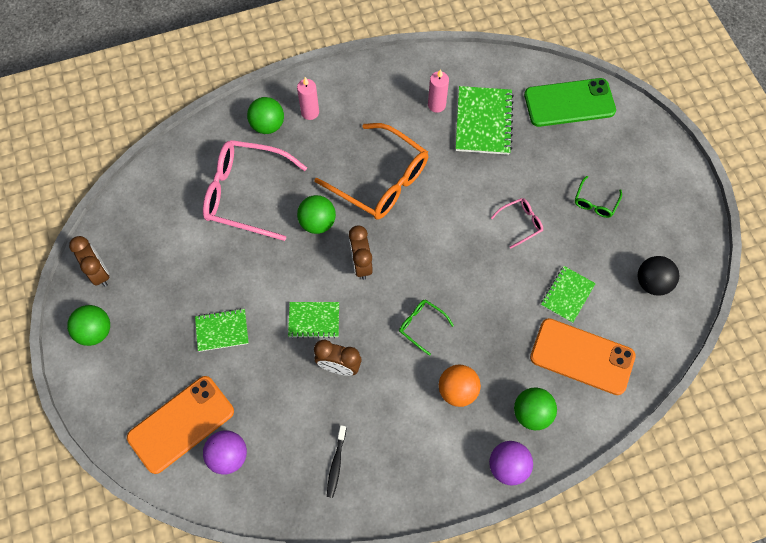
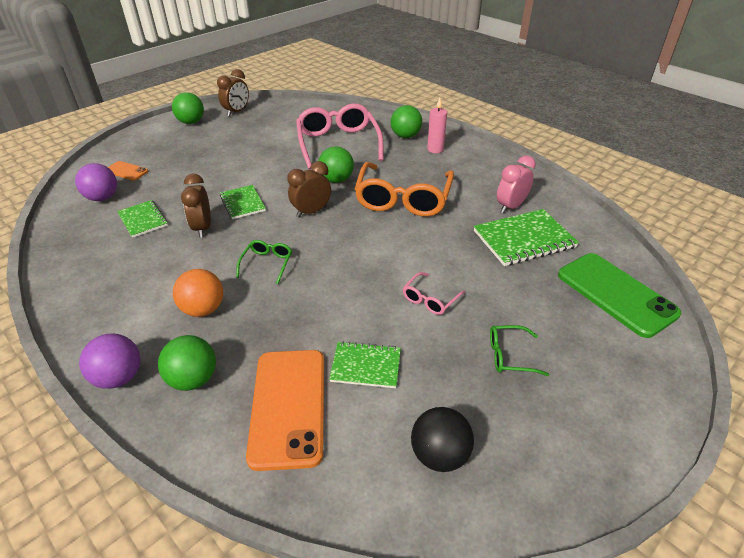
camera: 65 degrees right, 25 degrees down
orange phone [127,376,234,474] -> orange phone [108,161,148,181], size x0.49
green notebook [195,308,249,352] -> green notebook moved to [117,200,168,238]
black toothbrush [327,425,346,498] -> none
pink candle [428,69,449,113] -> pink clock [497,155,536,213]
pink glasses [491,198,543,249] -> pink glasses turned 90 degrees clockwise [403,272,465,315]

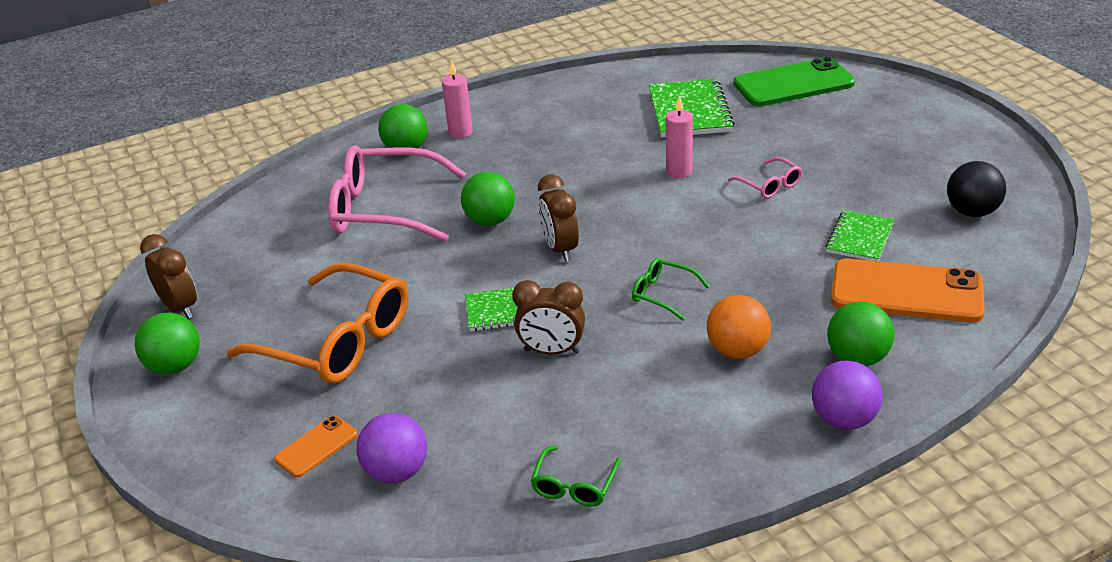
camera: 70 degrees left, 5 degrees down
green notebook [117,200,168,238] -> none
orange glasses [355,162,454,216] -> orange glasses moved to [227,263,408,383]
green glasses [490,325,549,376] -> green glasses moved to [531,446,621,507]
pink clock [497,155,536,213] -> none
none -> pink candle [666,96,693,178]

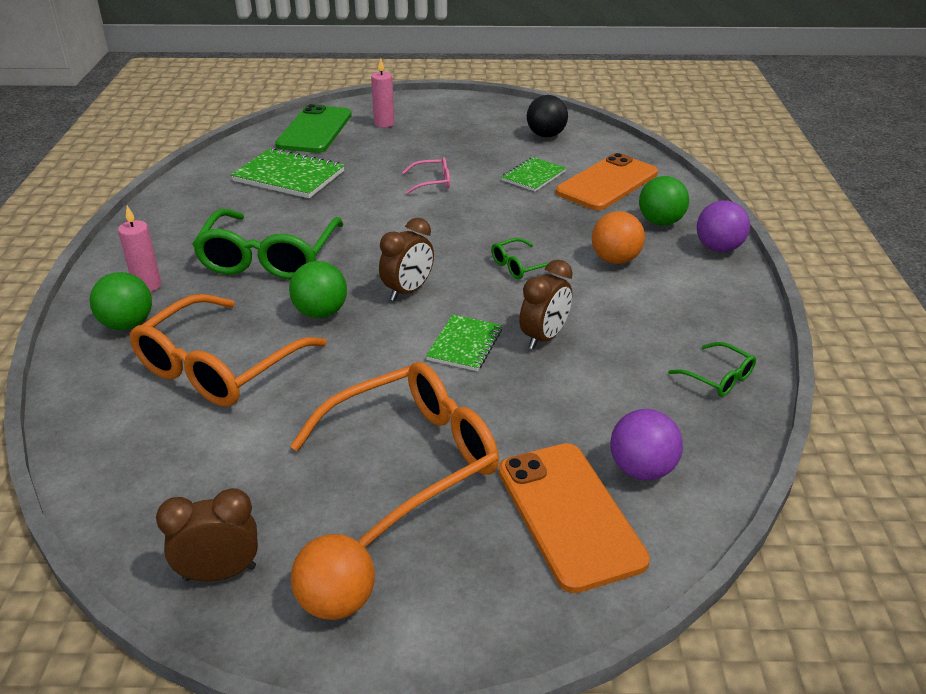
camera: 65 degrees left, 0 degrees up
green ball [135,313,200,374] -> orange ball [291,534,375,620]
orange phone [274,416,358,478] -> orange phone [499,443,650,593], size x2.03
pink glasses [328,145,466,242] -> orange glasses [129,294,327,407]
brown clock [538,175,579,262] -> brown clock turned 60 degrees counterclockwise [379,218,434,301]
pink candle [666,96,693,178] -> pink candle moved to [371,58,394,128]
green notebook [826,210,894,261] -> green notebook turned 75 degrees clockwise [501,157,566,191]
none -> green glasses [192,209,344,280]

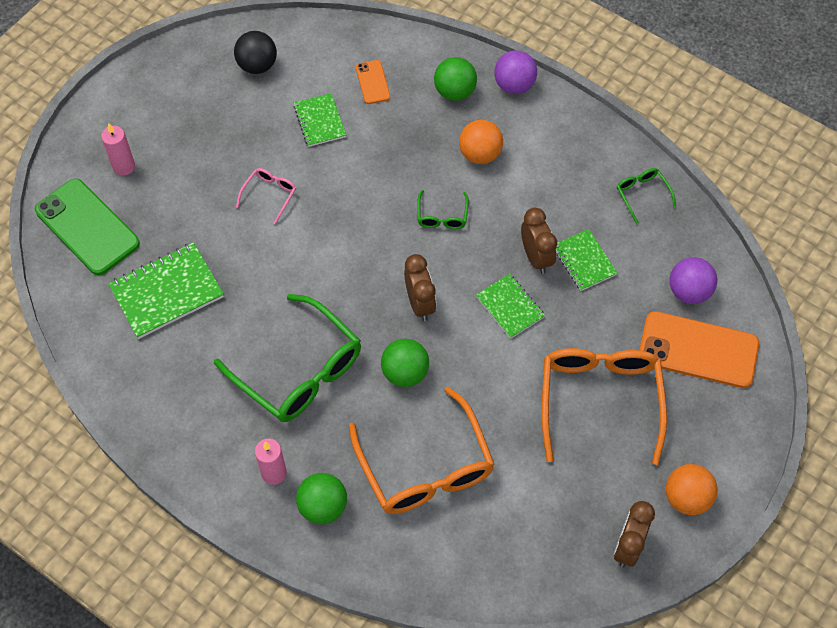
camera: 55 degrees left, 25 degrees up
orange phone [556,153,658,210] -> orange phone [356,60,390,104], size x0.49
green glasses [668,342,756,397] -> green glasses turned 105 degrees counterclockwise [617,168,676,224]
none -> green notebook [556,229,618,291]

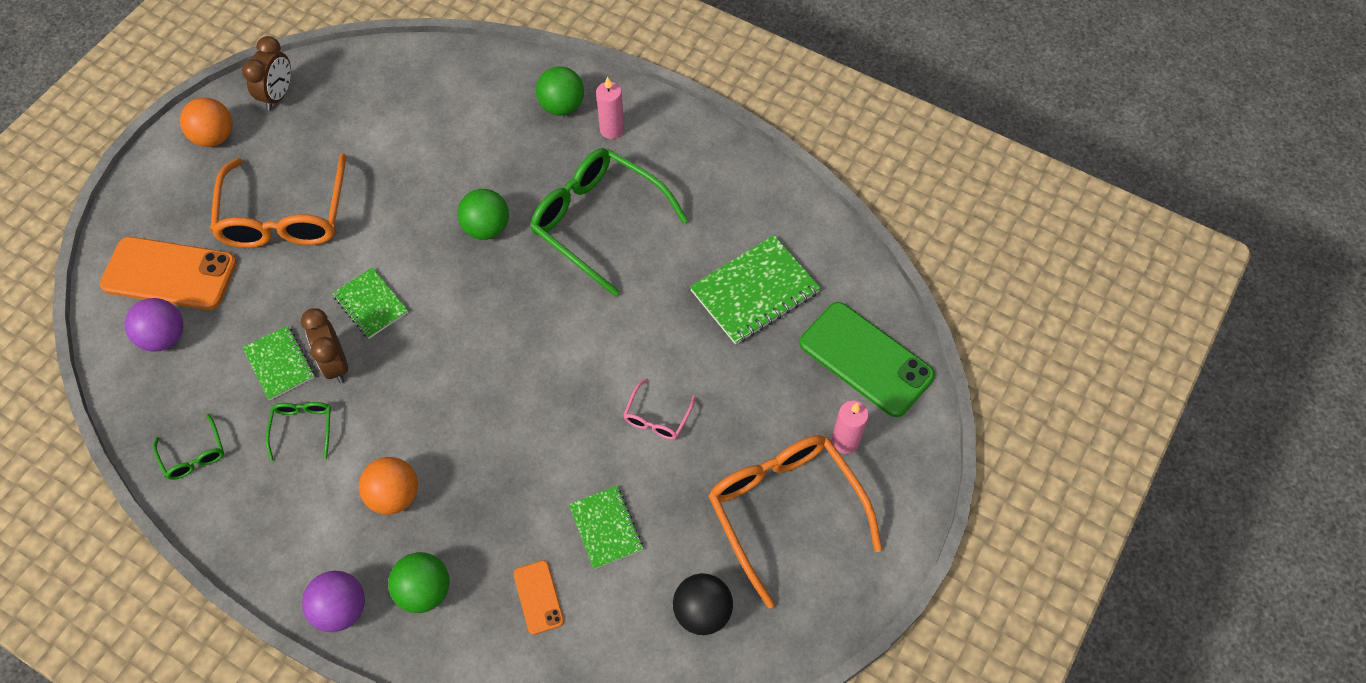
camera: 175 degrees right, 0 degrees up
orange glasses [349,387,495,514] -> orange glasses moved to [708,435,882,608]
brown clock [404,254,436,321] -> none
green glasses [417,190,469,229] -> green glasses moved to [266,402,331,461]

